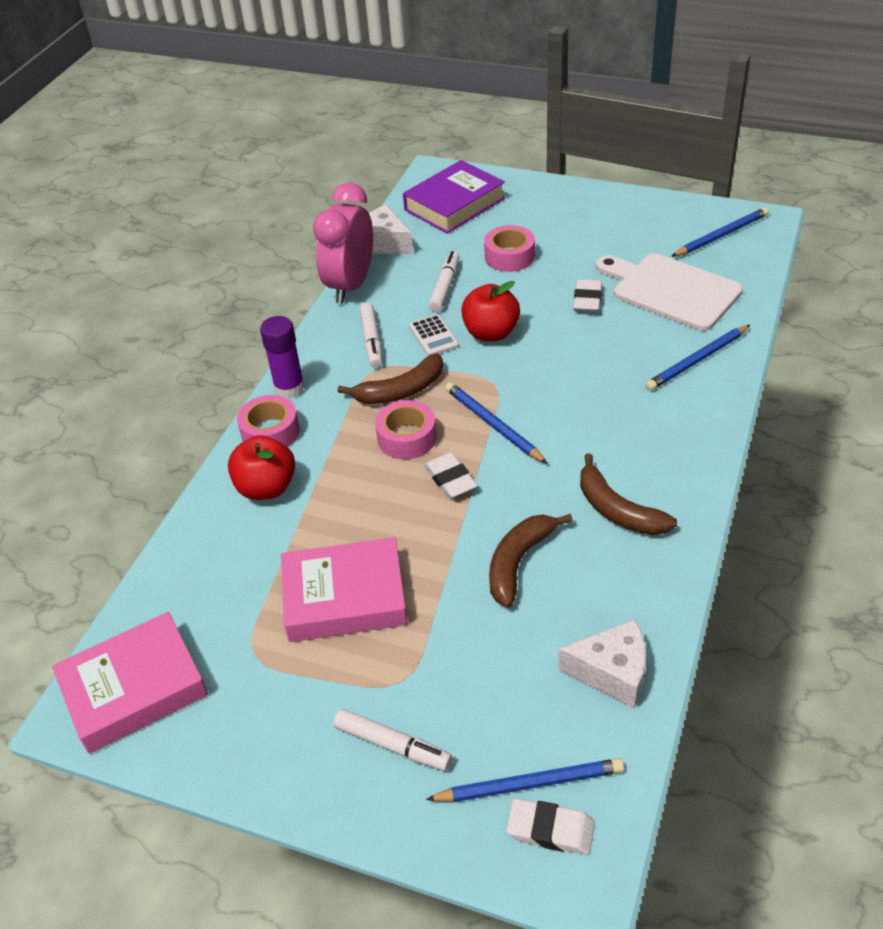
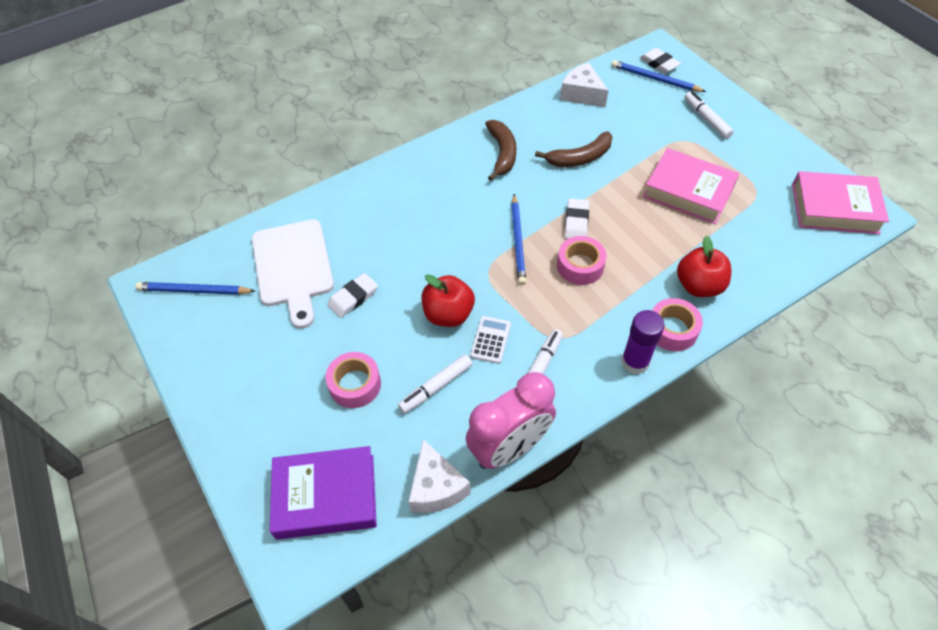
camera: 145 degrees left, 10 degrees up
brown banana [338,353,443,404] -> none
blue pencil [646,325,750,391] -> none

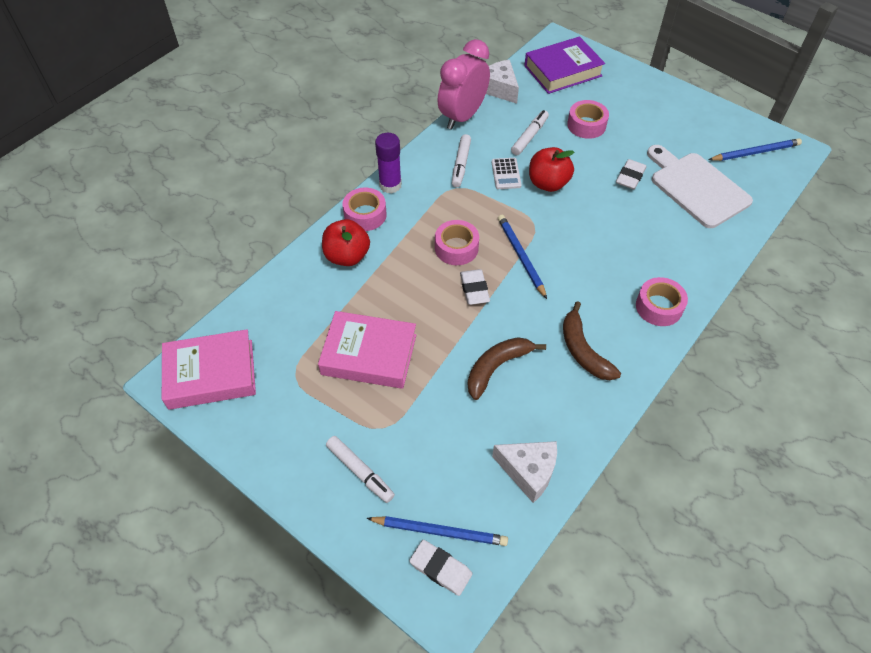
camera: 160 degrees right, 0 degrees up
none -> pink tape [636,277,688,326]

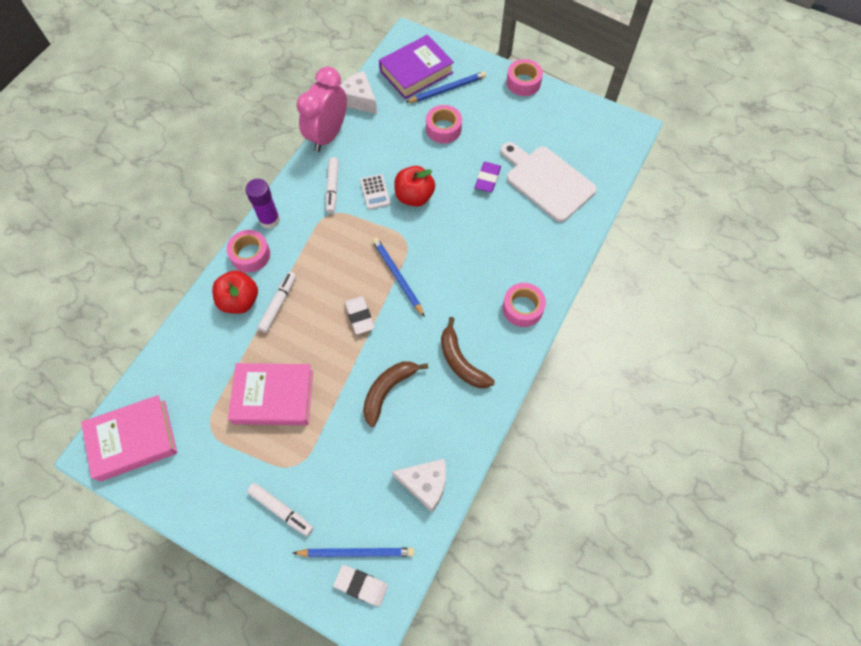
camera: 10 degrees left, 10 degrees up
pink tape [435,220,479,265] -> pink tape moved to [506,59,543,96]
white marker [511,110,549,155] -> white marker moved to [257,272,296,333]
white eraser [616,159,646,189] -> purple eraser [475,162,501,192]
blue pencil [708,138,802,161] -> blue pencil moved to [405,71,486,103]

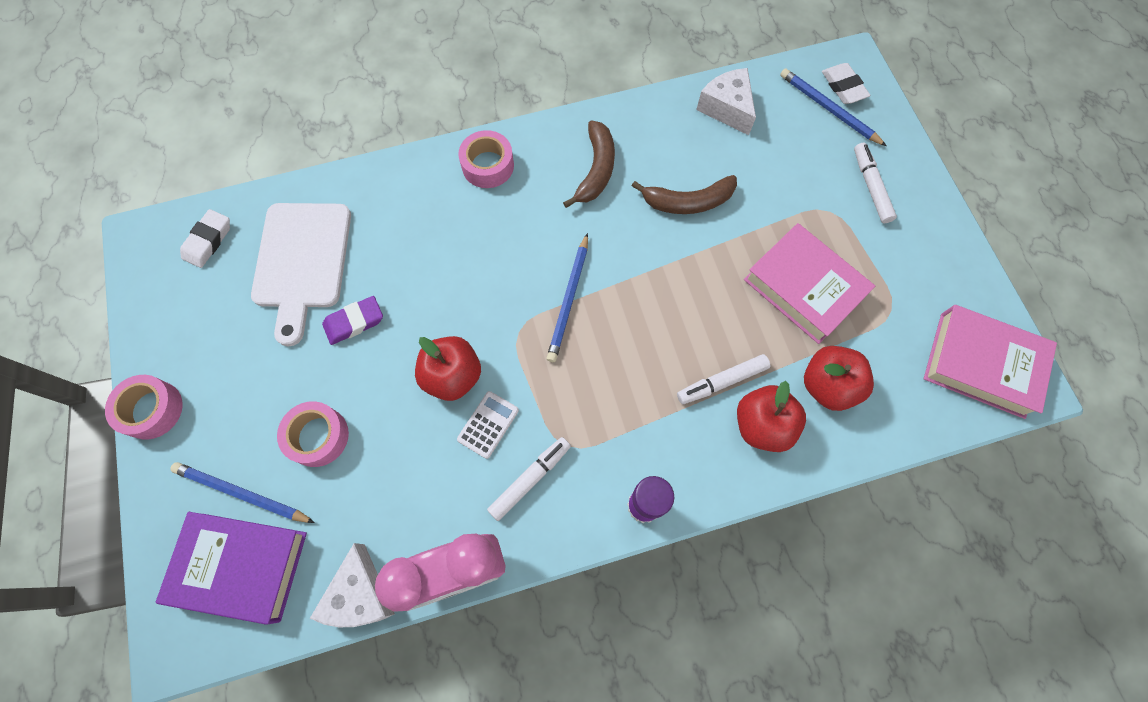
camera: 135 degrees left, 5 degrees up
pink tape [226,230,270,272] -> none
white eraser [345,296,374,334] -> white eraser moved to [180,209,230,268]
none -> red apple [804,346,874,411]

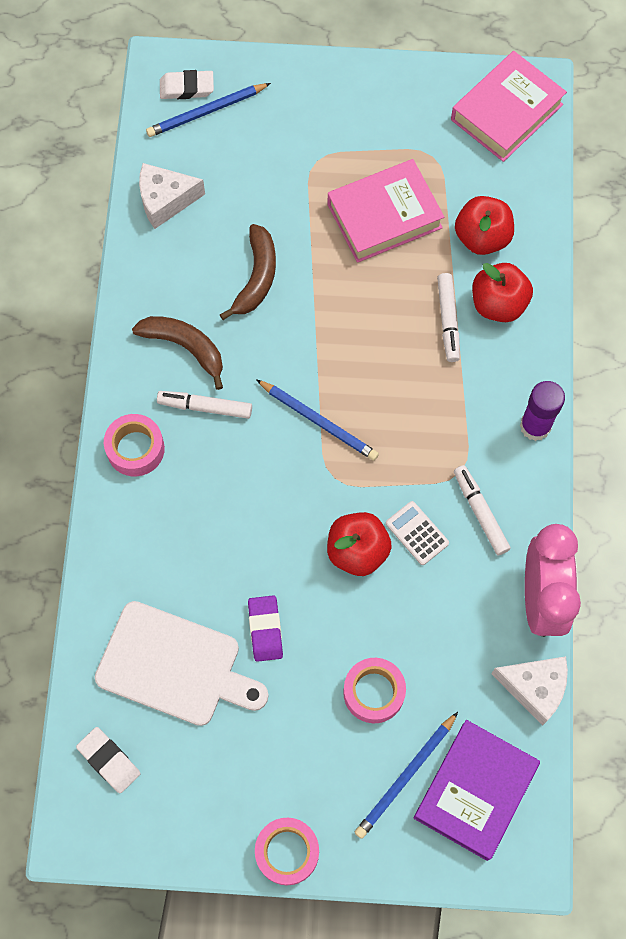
camera: 70 degrees left, 0 degrees up
white marker [854,143,897,223] -> white marker moved to [157,391,252,419]

